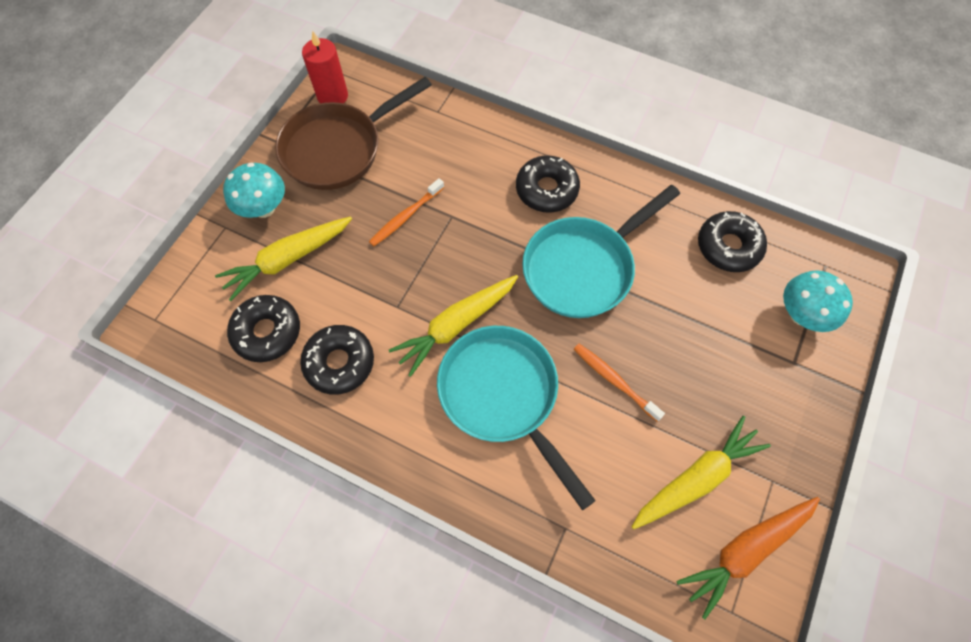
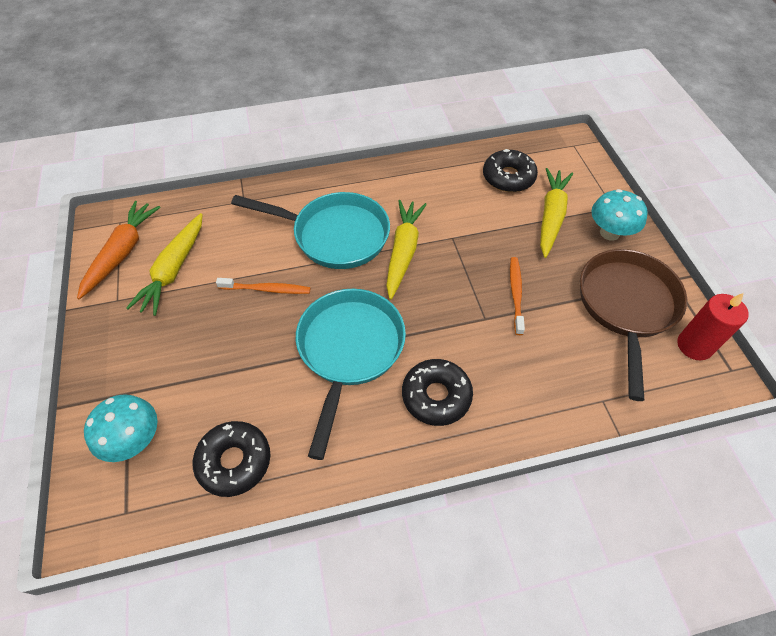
camera: 140 degrees right, 10 degrees down
black donut [300,325,374,395] -> none

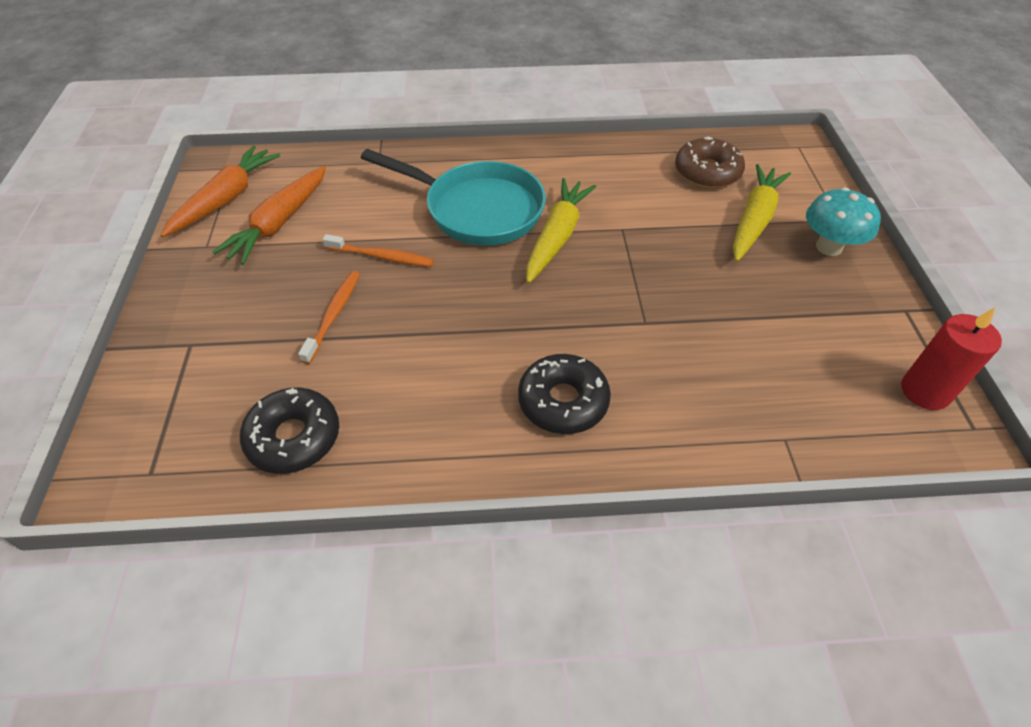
camera: 10 degrees right, 5 degrees down
turquoise mushroom [84,394,158,462] -> none
yellow carrot [126,213,203,316] -> orange carrot [212,166,326,265]
turquoise pan [296,289,406,460] -> none
black donut [483,149,538,192] -> brown donut [675,137,745,188]
orange toothbrush [510,257,525,335] -> orange toothbrush moved to [298,271,360,364]
brown pan [580,249,687,401] -> none

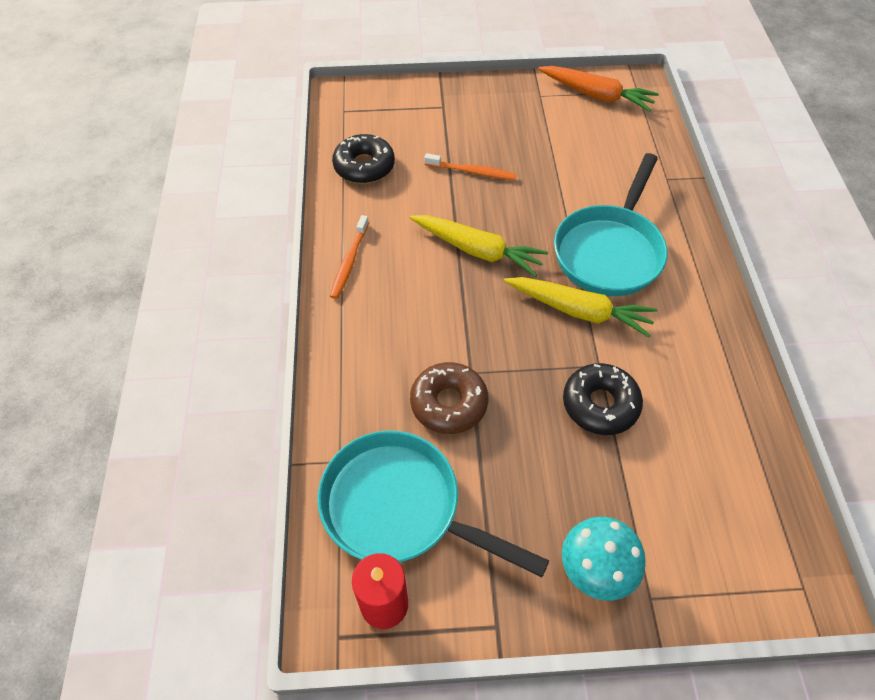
camera: 90 degrees right, 5 degrees up
orange carrot [212,166,326,265] -> none
orange toothbrush [322,234,434,267] -> orange toothbrush moved to [330,215,369,299]
black donut [518,354,611,434] -> black donut moved to [563,363,643,435]
brown donut [675,137,745,188] -> brown donut moved to [410,362,488,434]
yellow carrot [733,164,791,262] -> yellow carrot moved to [410,215,548,277]
none -> turquoise pan [317,431,549,577]

